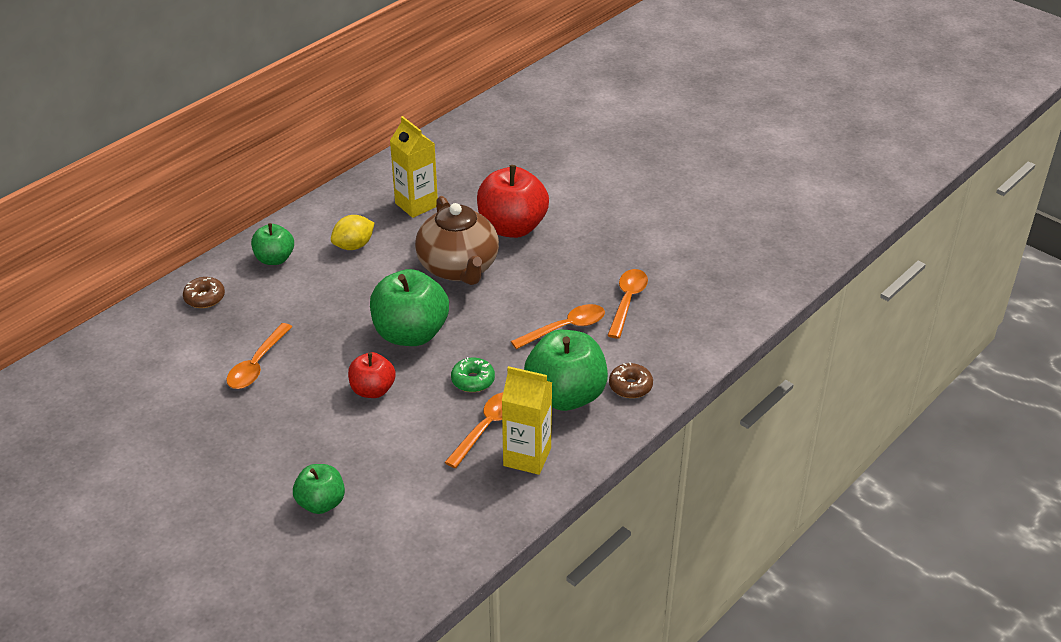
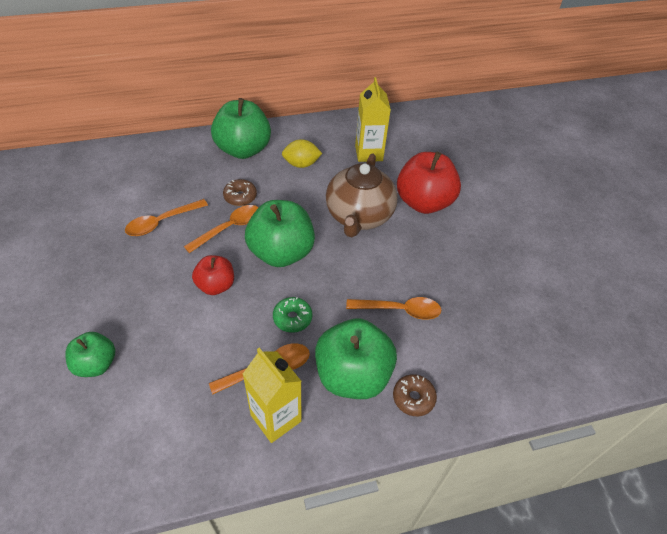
camera: 30 degrees right, 10 degrees up
brown donut [183,277,225,308] -> brown donut moved to [223,179,257,206]
green apple [251,223,294,265] -> green apple [211,98,271,159], size x1.74
orange spoon [607,269,648,339] -> orange spoon moved to [184,205,259,253]

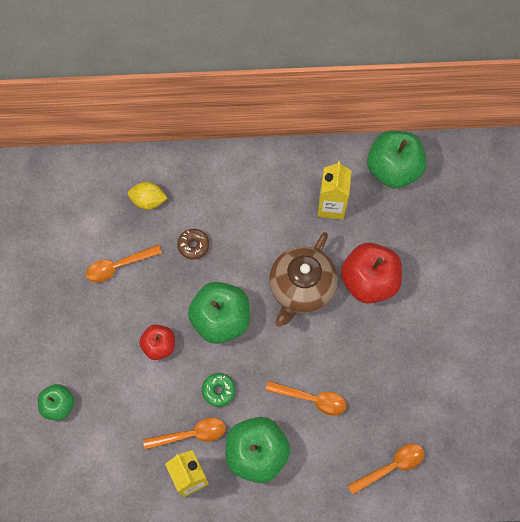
camera: 15 degrees right, 20 degrees up
orange spoon [184,205,259,253] -> orange spoon moved to [347,444,424,495]
green apple [211,98,271,159] -> green apple moved to [367,131,427,189]
yellow lemon [282,139,322,168] -> yellow lemon moved to [128,182,168,210]
brown donut [393,374,437,416] -> none

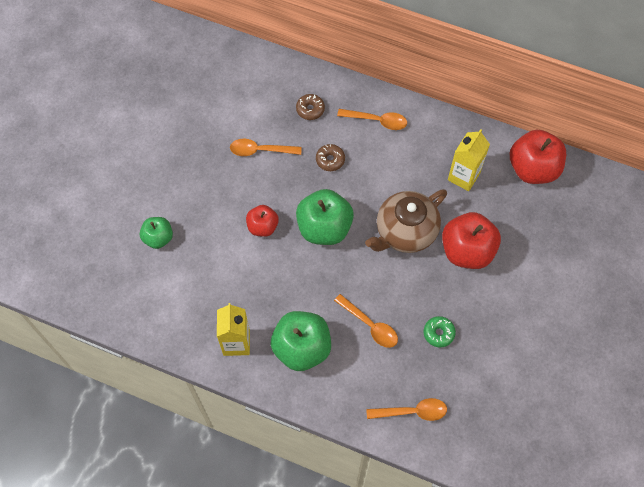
camera: 25 degrees right, 5 degrees down
yellow lemon [128,182,168,210] -> brown donut [296,94,325,120]
orange spoon [143,418,226,450] -> orange spoon moved to [337,109,407,130]
green donut [202,373,235,407] -> green donut moved to [424,316,456,348]
green apple [367,131,427,189] -> red apple [510,130,566,184]

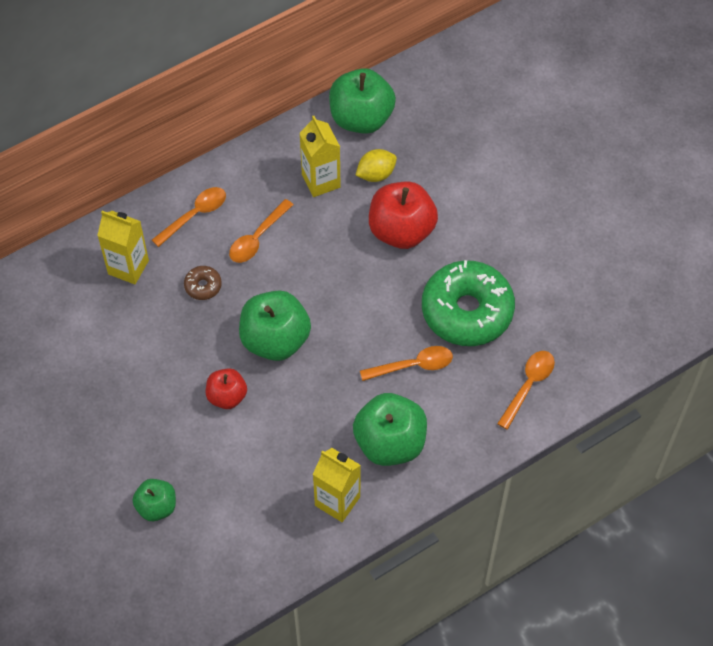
camera: 55 degrees left, 5 degrees down
orange spoon [230,138,302,156] -> orange spoon moved to [229,199,294,263]
brown donut [296,94,325,120] -> yellow carton [97,211,149,284]
brown teapot [365,189,447,253] -> none
green donut [424,316,456,348] -> green donut [422,260,515,346], size x2.45
red apple [510,130,566,184] -> green apple [329,68,396,134]
none -> yellow lemon [356,149,397,182]

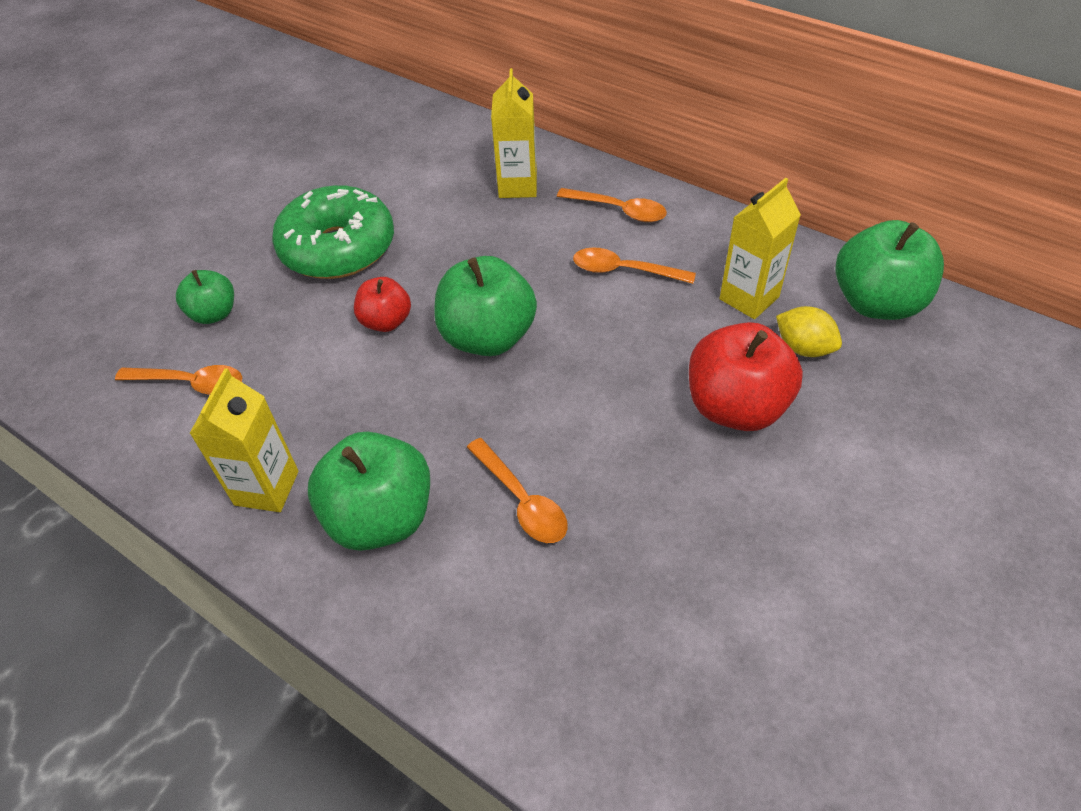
camera: 70 degrees right, 10 degrees down
brown donut [184,266,222,300] -> none
green donut [422,260,515,346] -> green donut moved to [272,185,394,279]
orange spoon [497,351,555,430] -> orange spoon moved to [115,365,242,395]

